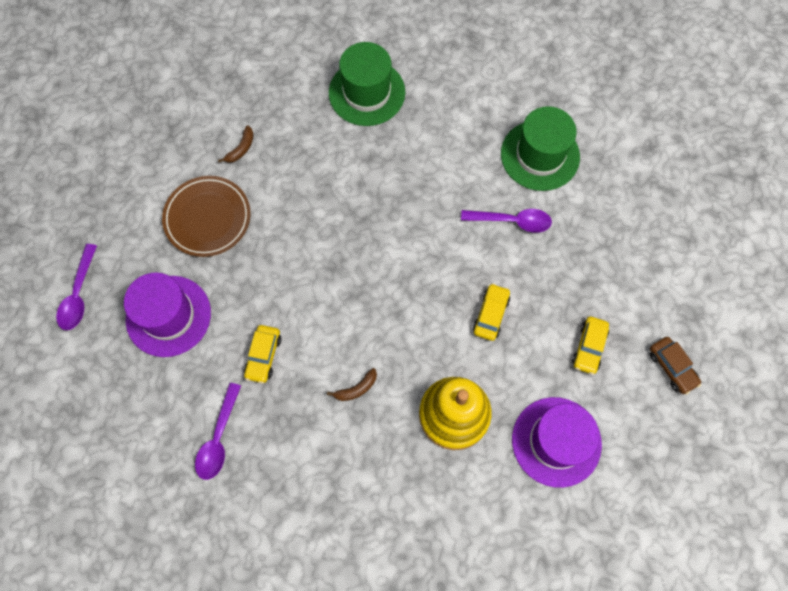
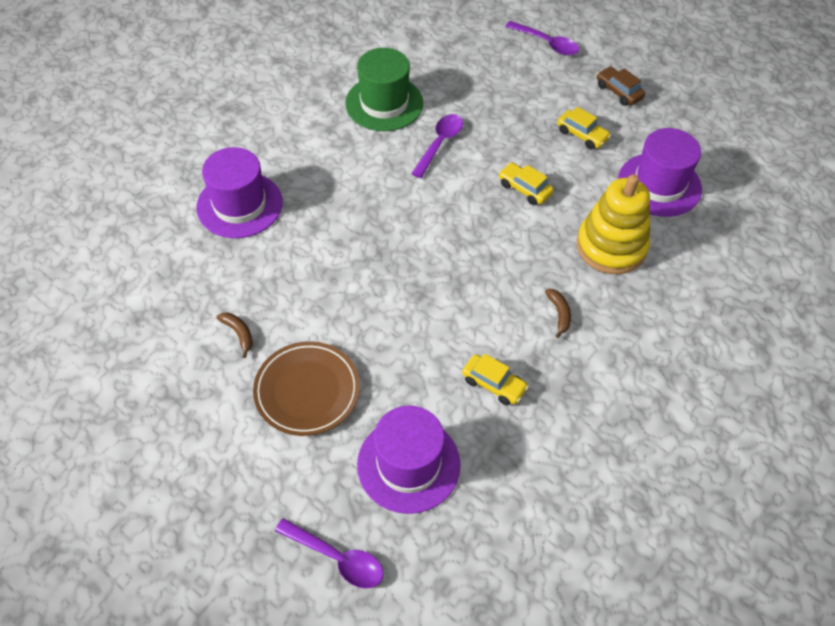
camera: 70 degrees left, 15 degrees down
purple spoon [195,383,241,480] -> purple spoon moved to [505,21,579,55]
green hat [329,42,405,126] -> purple hat [196,147,283,238]
brown car [650,337,701,395] -> brown car turned 120 degrees counterclockwise [597,66,645,106]

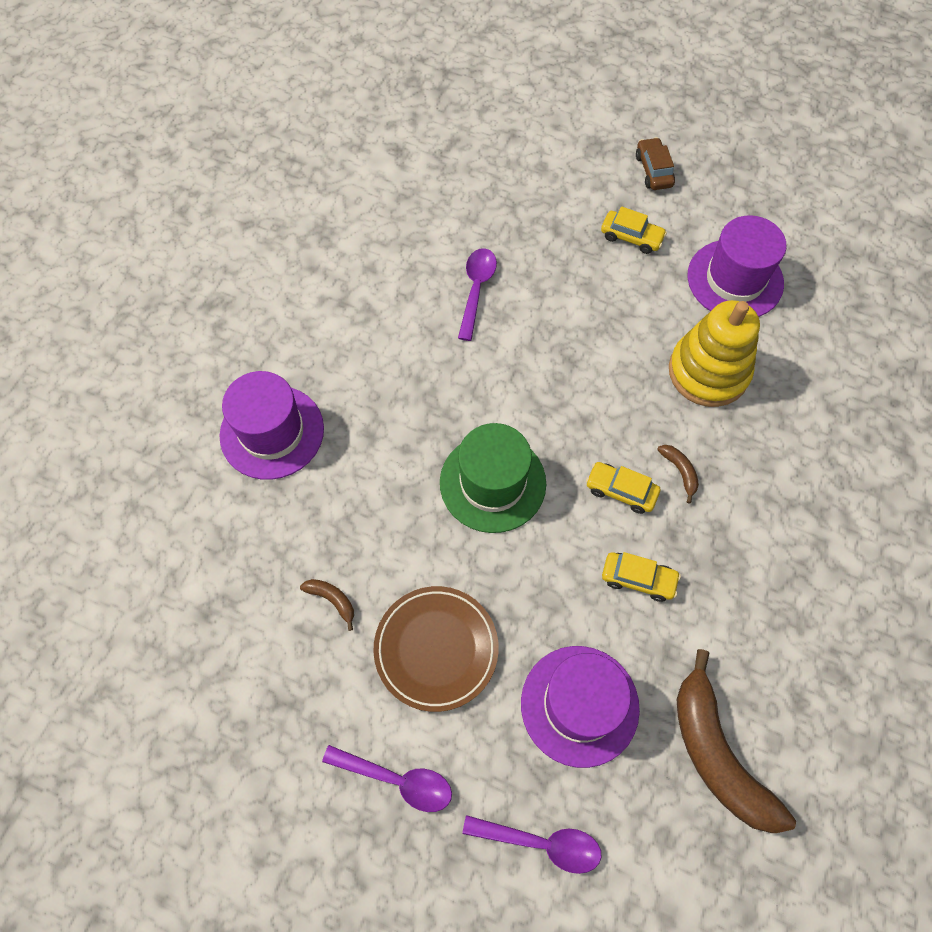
camera: 15 degrees left, 10 degrees up
green hat [345,48,423,131] -> green hat moved to [440,423,546,533]
yellow car [499,163,554,205] -> yellow car moved to [586,462,660,514]
purple spoon [505,21,579,55] -> purple spoon moved to [322,745,452,812]
brown car [597,66,645,106] -> brown car turned 45 degrees clockwise [636,137,675,190]
none -> brown banana [676,649,796,833]

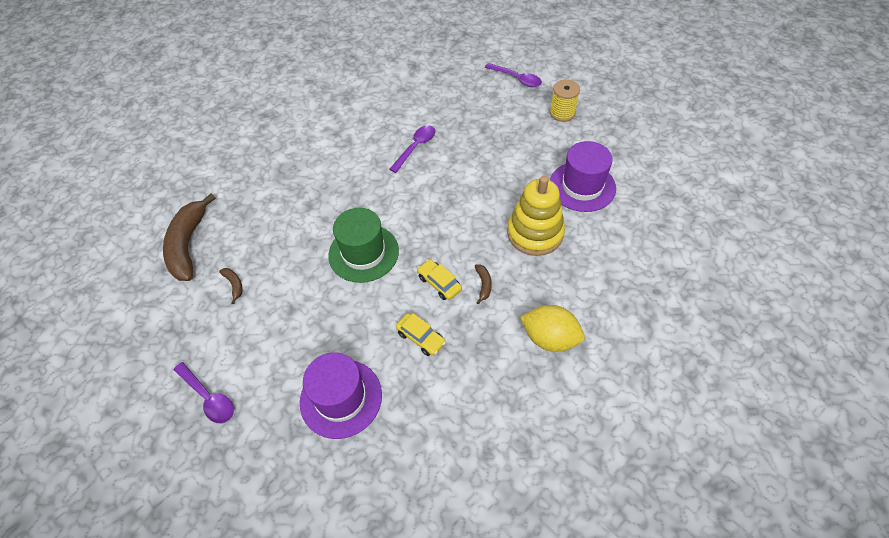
camera: 25 degrees right, 10 degrees down
purple hat [219,371,324,480] -> none
brown plate [374,586,499,712] -> none
purple spoon [462,815,602,874] -> purple spoon moved to [485,63,542,87]
yellow car [601,206,667,254] -> none
brown car [636,137,675,190] -> yellow spool [550,80,580,122]
brown banana [676,649,796,833] -> brown banana moved to [163,194,215,281]
none -> yellow lemon [520,305,585,352]

